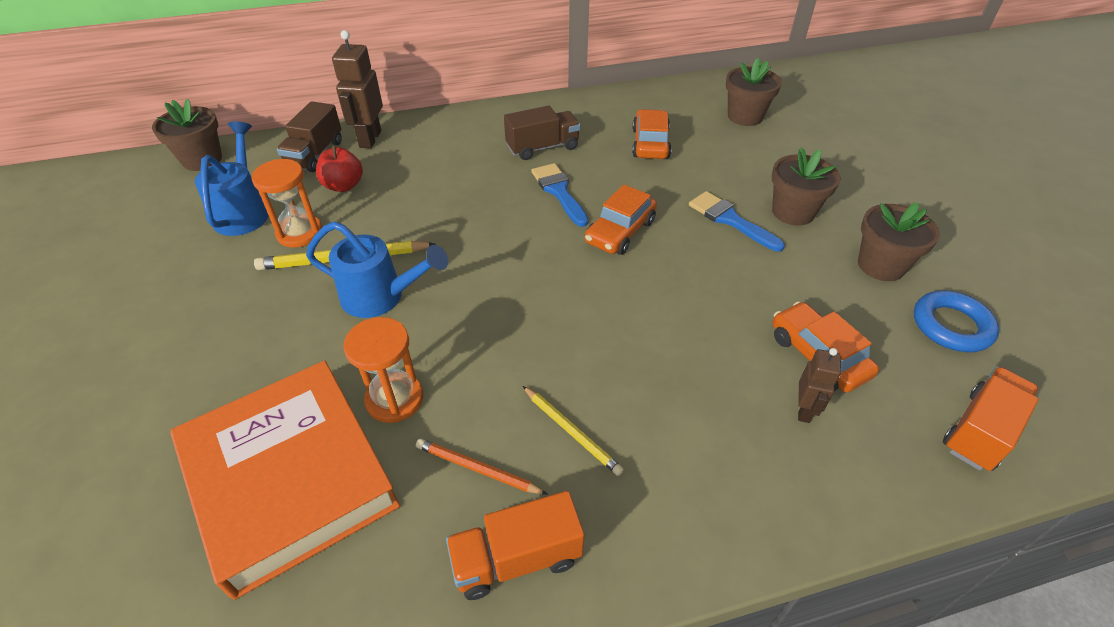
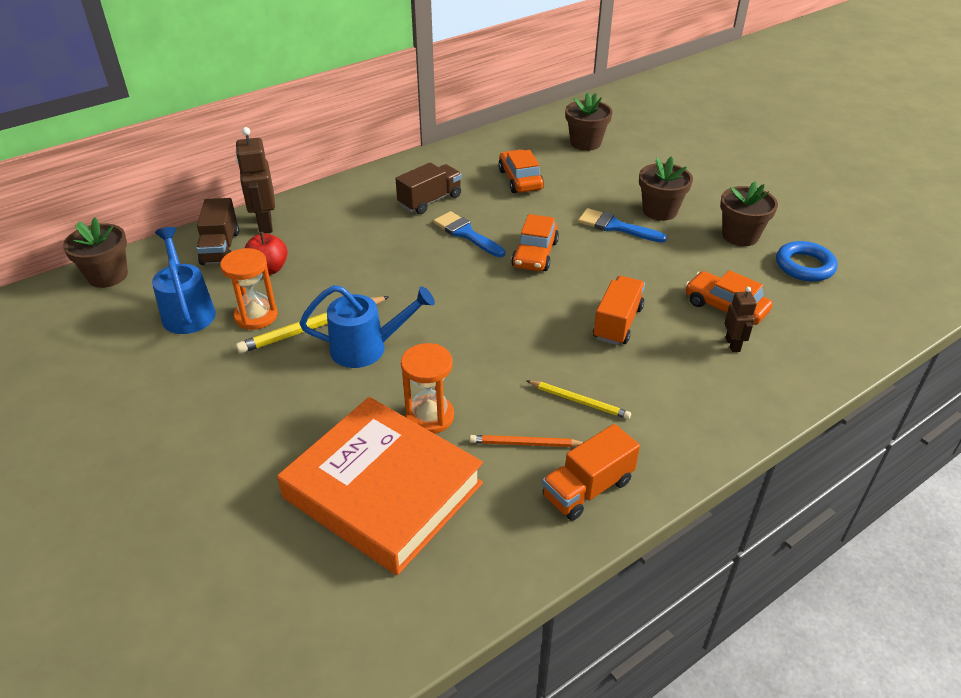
camera: 20 degrees left, 5 degrees down
orange truck [943,366,1039,471] -> orange truck moved to [593,276,645,345]

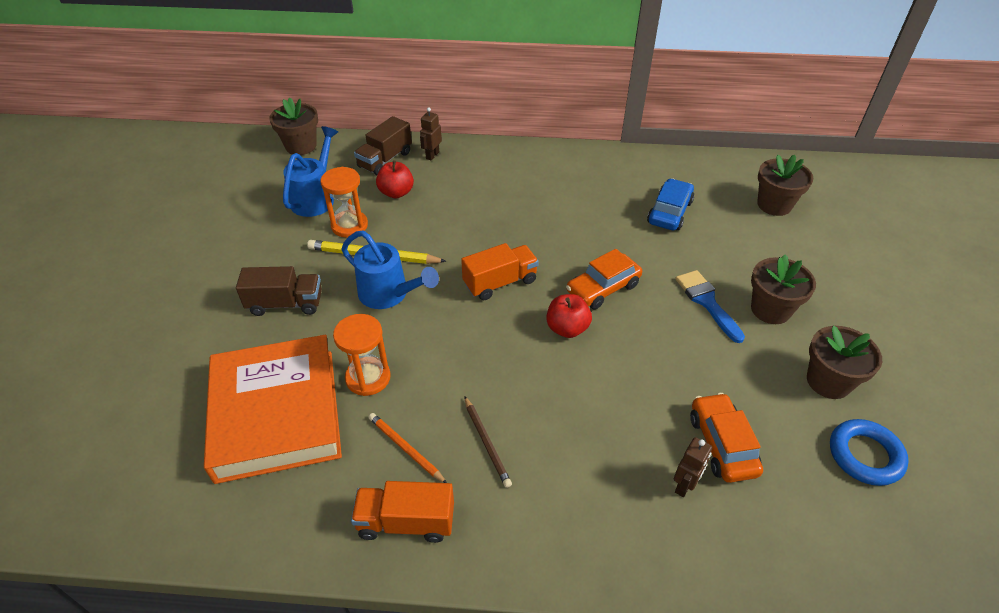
camera: 40 degrees right, 5 degrees up
brown robot [236,127,275,233] -> brown robot [420,107,442,160], size x0.58
brown truck [395,163,462,214] -> brown truck moved to [236,266,322,316]
blue brush [433,211,505,257] -> none
orange car [498,149,544,193] -> blue car [647,178,694,231]
yellow pencil [527,381,631,419] -> brown pencil [464,396,512,488]
orange truck [593,276,645,345] -> orange truck moved to [461,243,539,300]
none -> red apple [546,294,592,338]

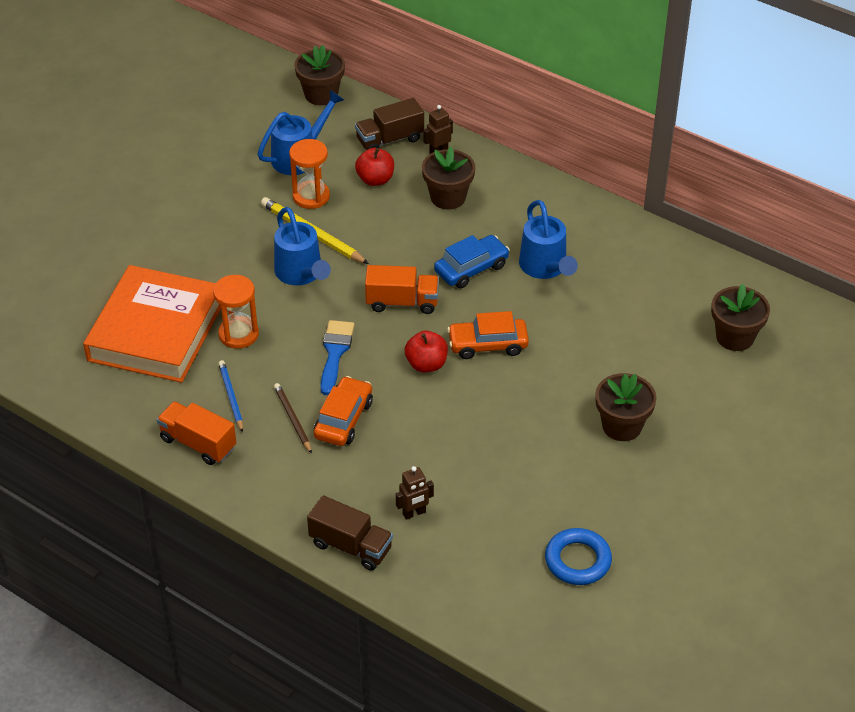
camera: 30 degrees right, 0 degrees up
brown truck [236,266,322,316] -> brown truck moved to [307,495,393,571]
orange pencil [369,413,447,483] -> blue pencil [218,360,243,432]
brown pencil [464,396,512,488] -> brown pencil turned 150 degrees clockwise [274,383,312,454]
blue car [647,178,694,231] -> blue car moved to [434,235,510,288]
blue brush [675,270,745,343] -> blue brush moved to [320,320,355,395]
orange car [690,393,763,483] -> orange car moved to [314,376,373,446]
brown flower pot [807,325,882,399] -> brown flower pot moved to [422,147,475,209]
none -> blue watering can [519,200,578,279]

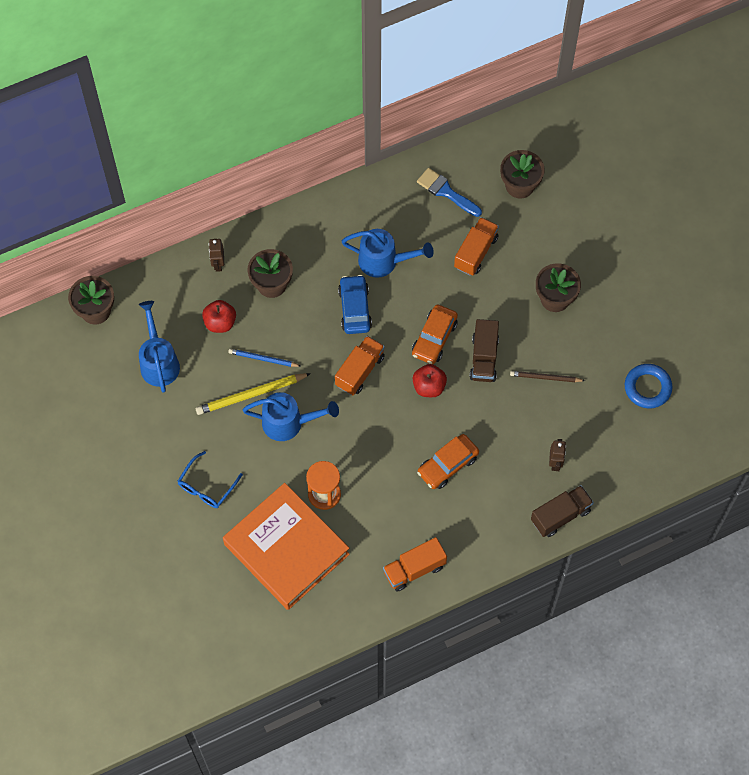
camera: 60 degrees left, 20 degrees up
blue pencil [218,360,243,432] -> blue pencil moved to [228,348,301,367]
brown pencil [274,383,312,454] -> brown pencil moved to [510,371,585,382]
orange hourglass [289,139,330,209] -> none
orange car [314,376,373,446] -> orange car turned 90 degrees counterclockwise [417,434,479,489]
blue brush [320,320,355,395] -> blue brush moved to [417,168,482,217]
brown truck [355,98,424,150] -> brown truck moved to [470,319,499,382]
none -> blue glasses [178,451,243,508]
none -> orange truck [454,217,499,276]

